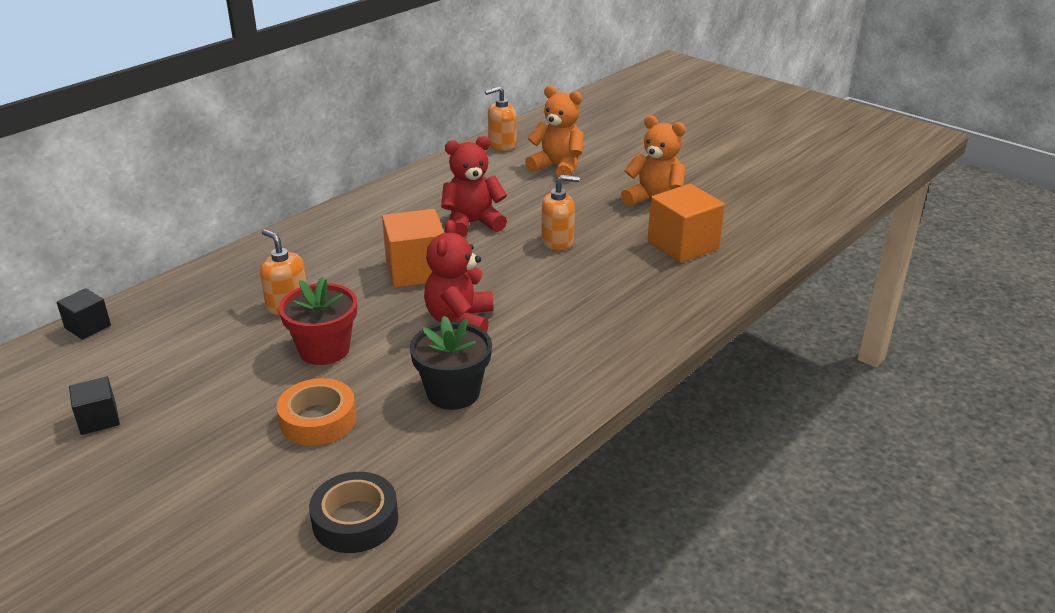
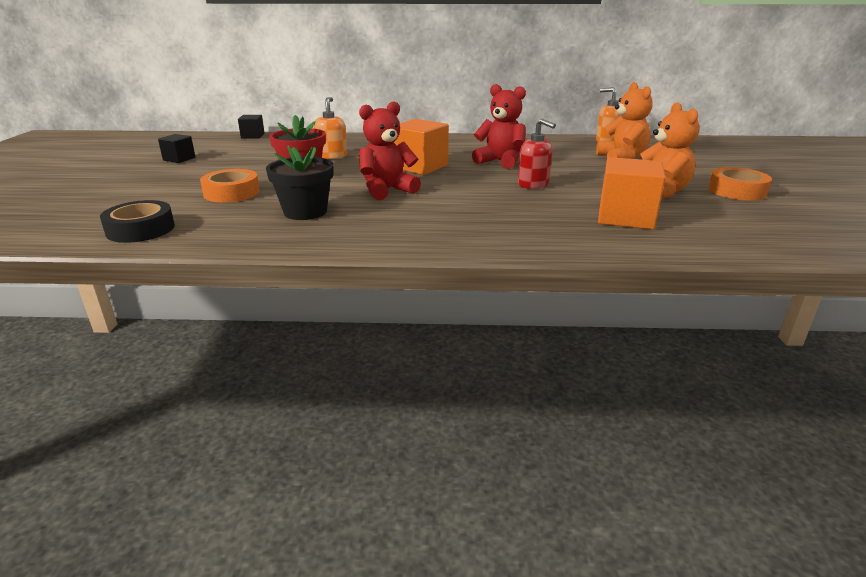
camera: 50 degrees right, 5 degrees down
orange soap dispenser [541,175,580,250] -> red soap dispenser [518,118,556,189]
none -> orange tape [708,167,772,200]

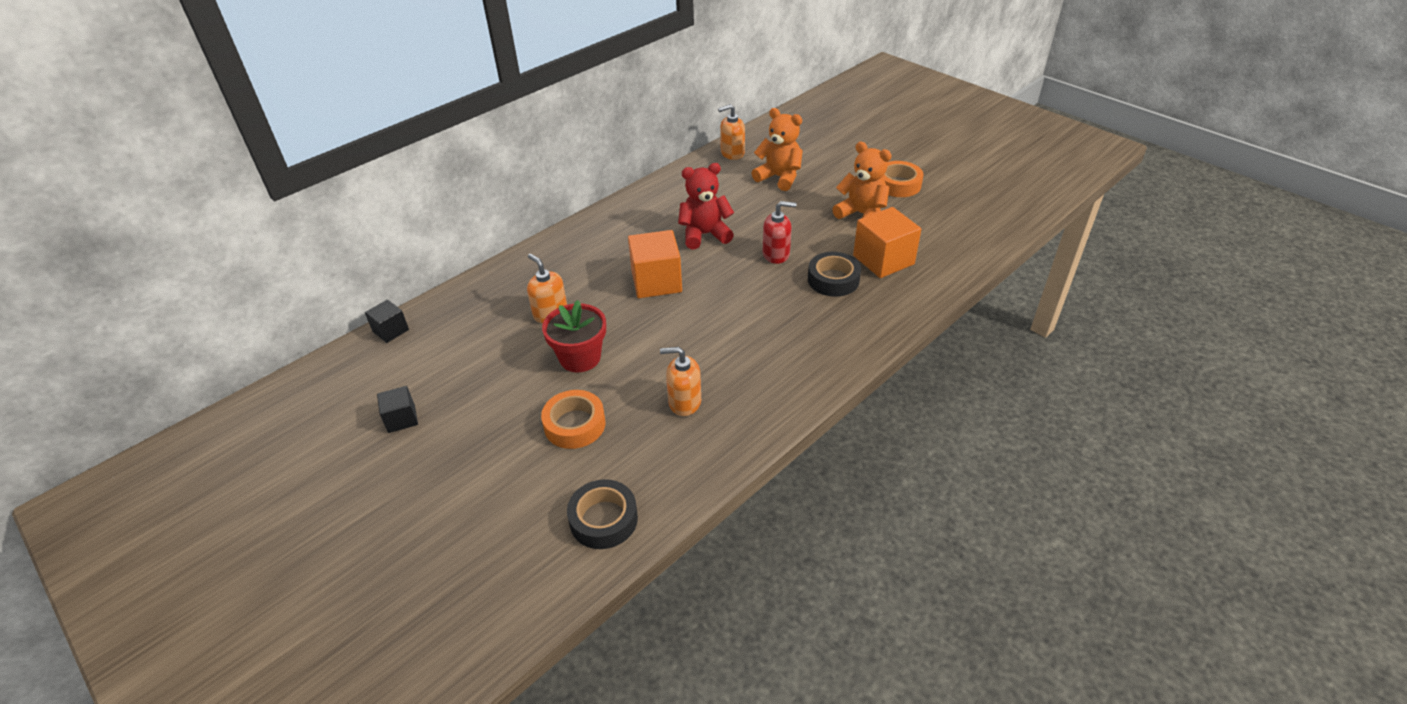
camera: 45 degrees left, 15 degrees up
black flower pot [266,145,334,220] -> orange soap dispenser [660,347,701,416]
red teddy bear [359,101,421,200] -> none
none -> black tape [808,252,861,297]

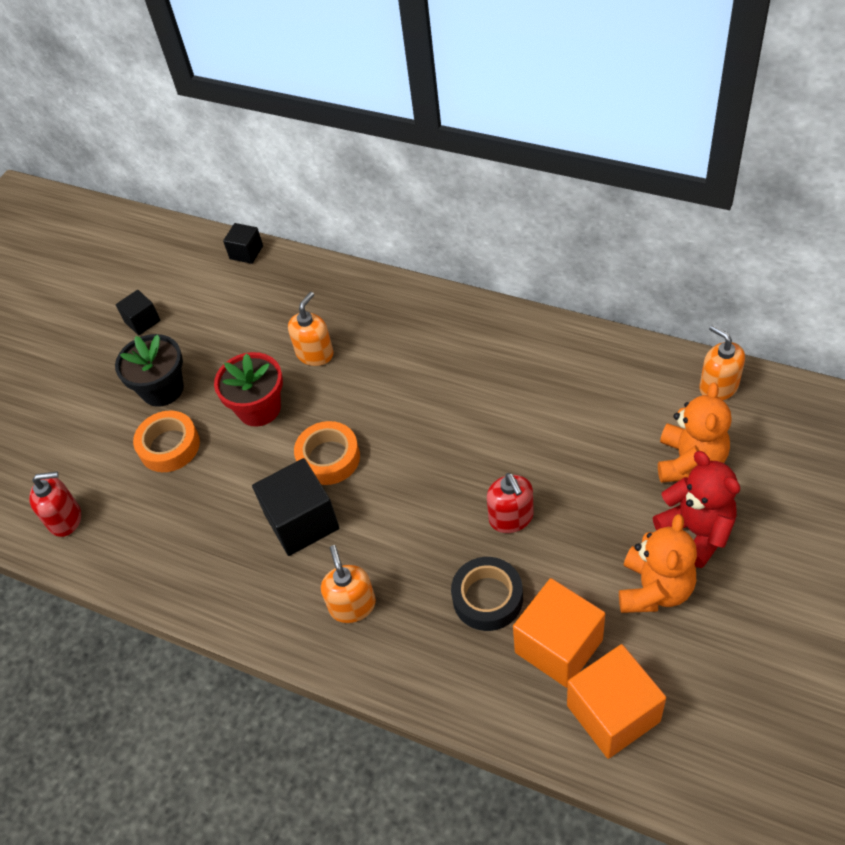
camera: 75 degrees right, 10 degrees up
black tape [567,479,638,549] -> red soap dispenser [29,471,81,537]
orange cube [628,230,682,298] -> orange cube moved to [567,644,666,759]
orange soap dispenser [660,347,701,416] -> orange soap dispenser moved to [321,545,376,623]
red teddy bear [678,163,734,249] -> red teddy bear moved to [653,451,740,568]
orange tape [882,161,924,197] -> orange tape moved to [294,421,360,485]
none -> black flower pot [115,334,184,407]
none -> black cube [252,458,339,556]

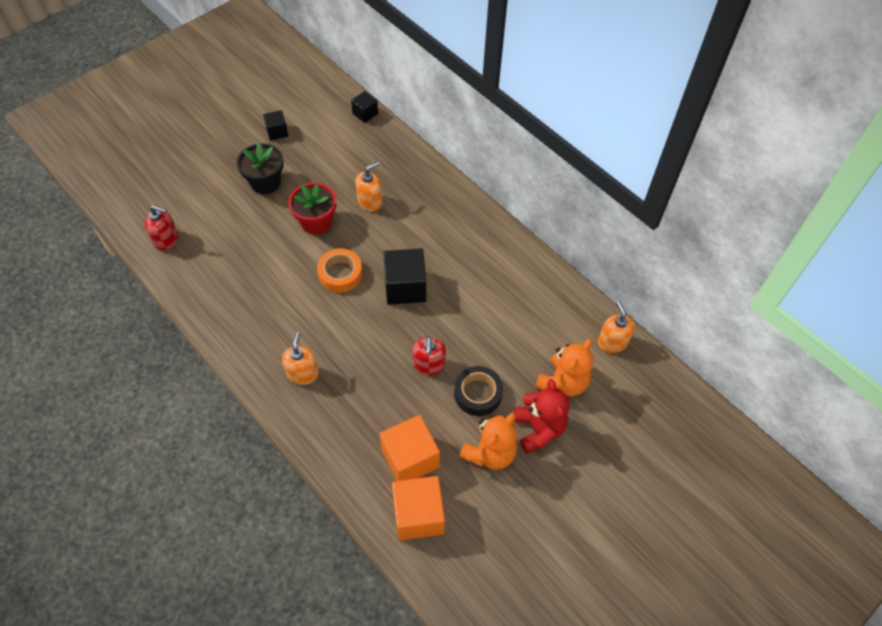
camera: 15 degrees right, 5 degrees up
orange tape [133,410,200,472] -> none
black cube [252,458,339,556] -> black cube moved to [383,248,426,305]
black tape [451,557,523,631] -> black tape moved to [454,366,503,416]

